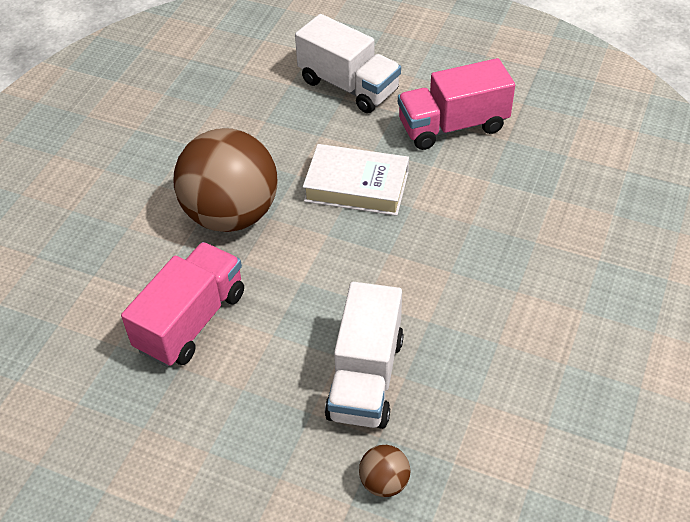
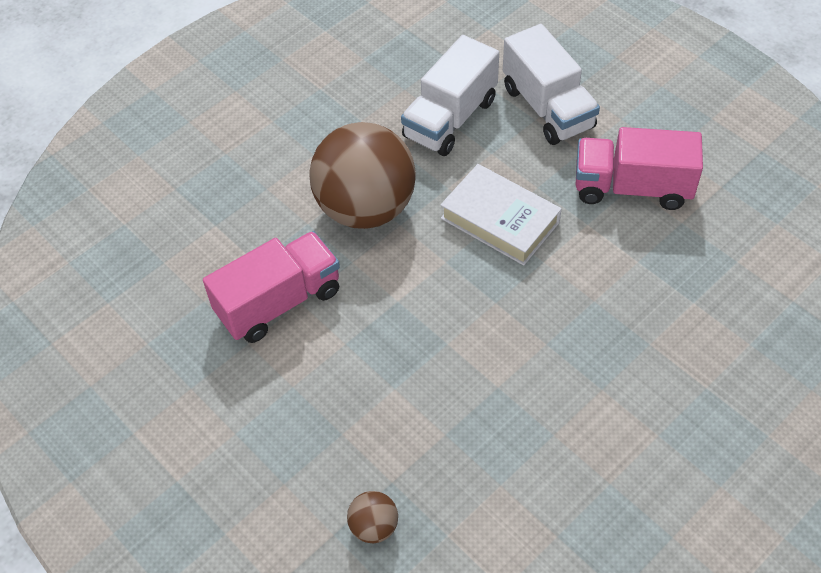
camera: 25 degrees right, 5 degrees up
white truck [325,282,404,429] -> white truck moved to [401,35,499,156]

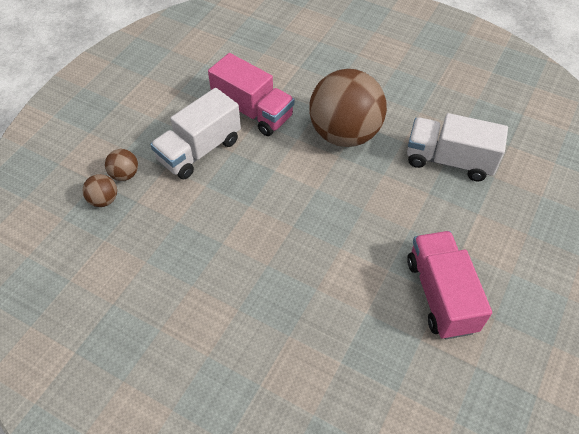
camera: 70 degrees right, 0 degrees up
white book [441,164,561,266] -> none
white truck [503,24,600,145] -> white truck moved to [150,88,241,180]
none -> brown ball [105,149,138,181]

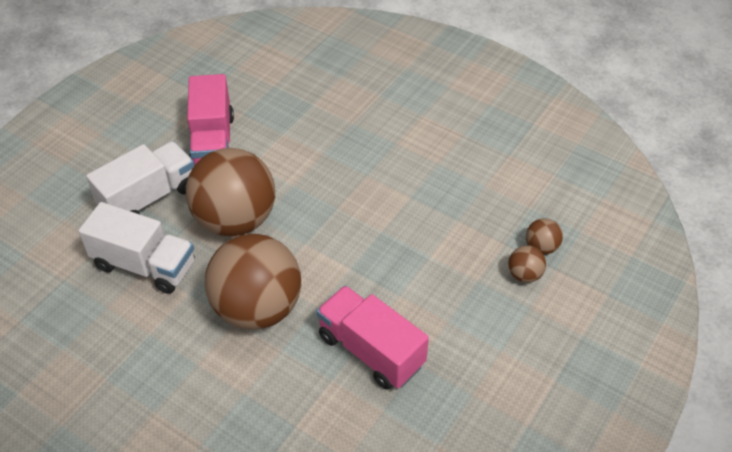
camera: 175 degrees left, 5 degrees down
white truck [150,88,241,180] -> white truck moved to [86,141,195,214]
none -> brown ball [186,148,275,236]

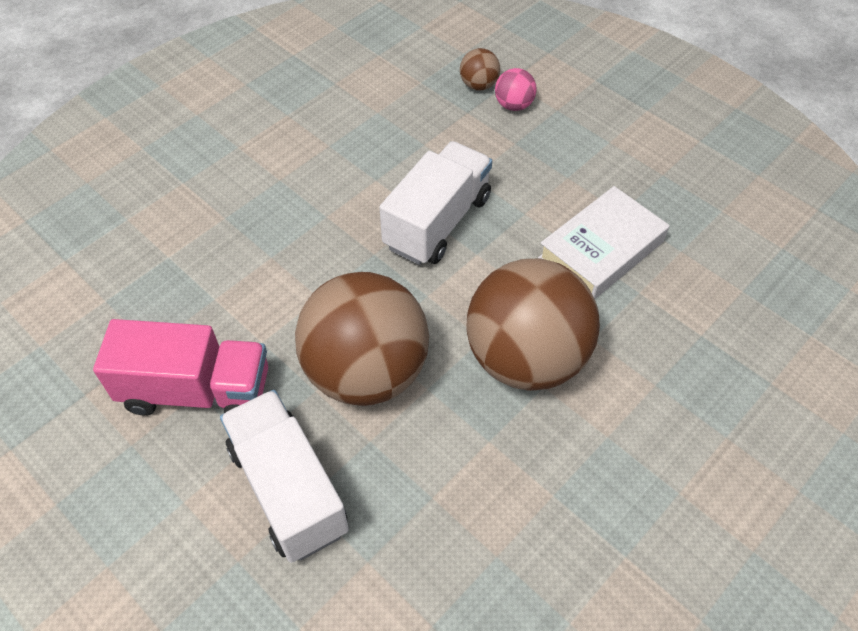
camera: 80 degrees left, 5 degrees up
white truck [78,202,195,294] -> white truck moved to [380,141,492,265]
pink truck [317,286,429,390] -> white book [538,186,669,299]
brown ball [508,245,546,283] -> pink ball [495,68,537,111]

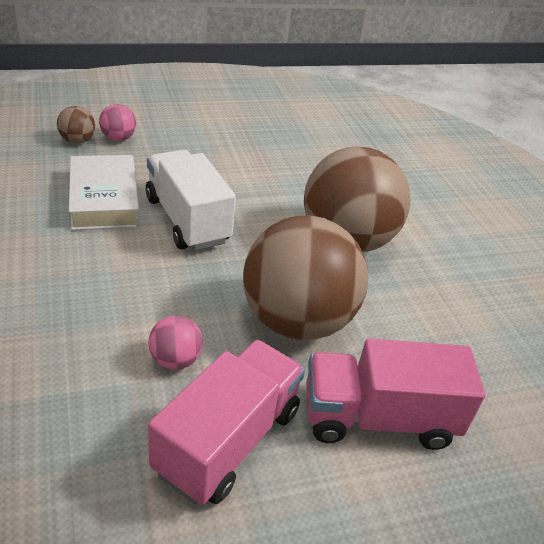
camera: 65 degrees left, 15 degrees down
white truck [220,390,349,563] -> pink truck [306,338,485,450]
white book [538,186,669,299] -> white book moved to [69,155,139,230]
none -> pink ball [148,316,203,370]

